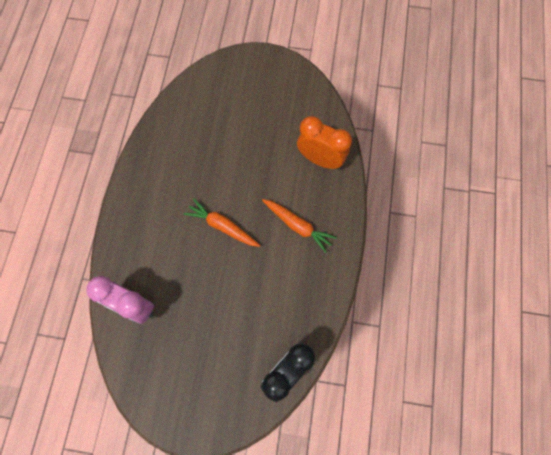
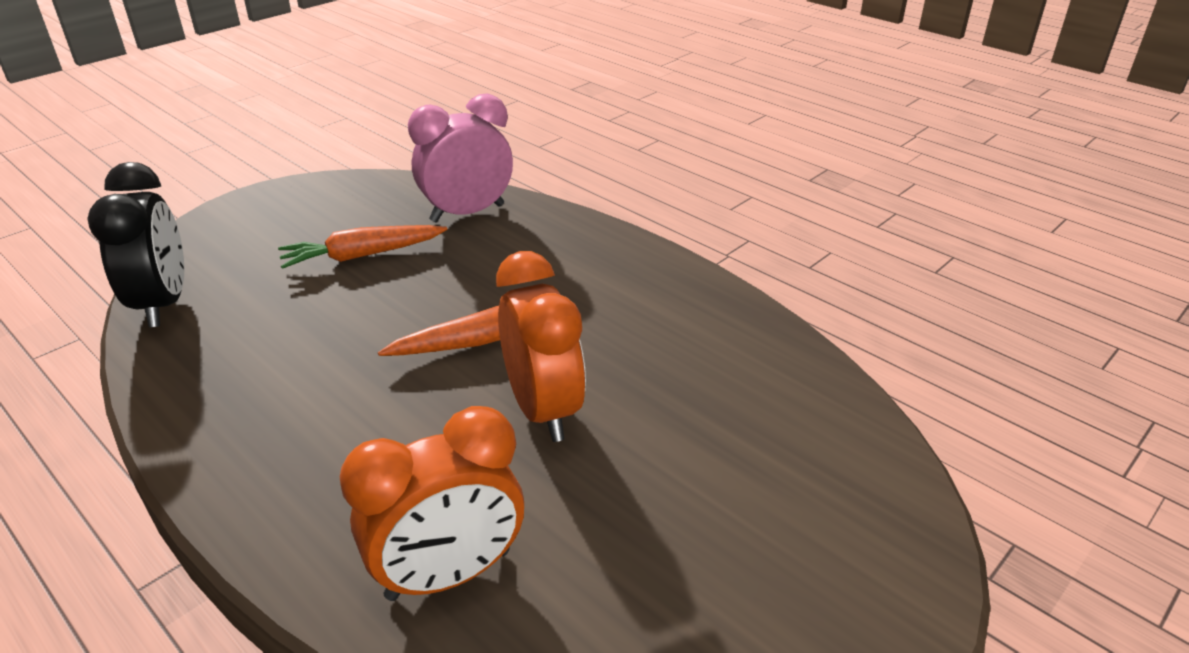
camera: 125 degrees right, 35 degrees down
orange carrot [262,199,337,253] -> orange carrot moved to [278,225,447,269]
none -> orange clock [496,251,586,442]

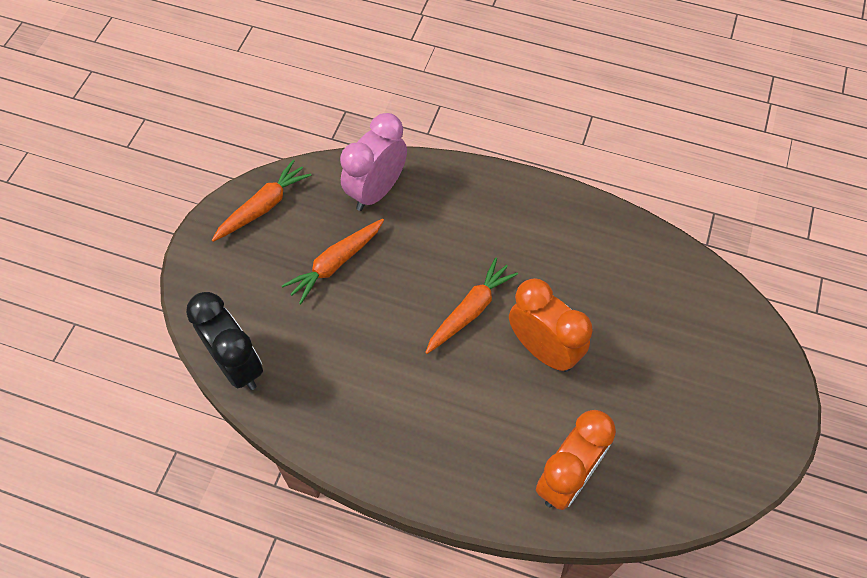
camera: 25 degrees left, 25 degrees up
none -> orange carrot [212,160,311,242]

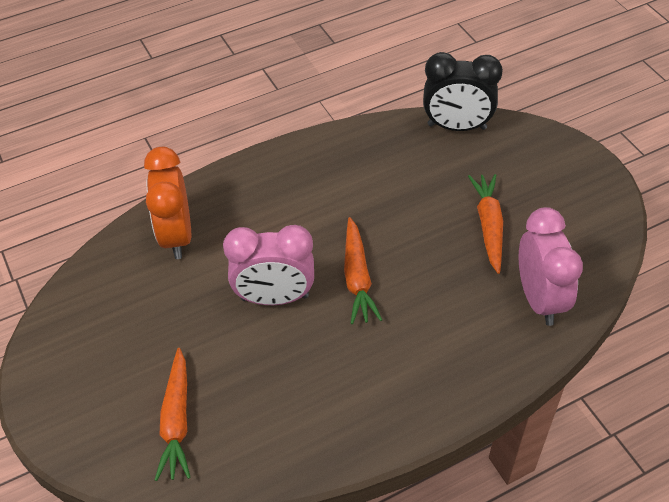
camera: 135 degrees right, 10 degrees down
orange carrot [212,160,311,242] -> orange carrot moved to [155,348,191,481]
orange clock [509,278,593,372] -> pink clock [223,225,314,305]

